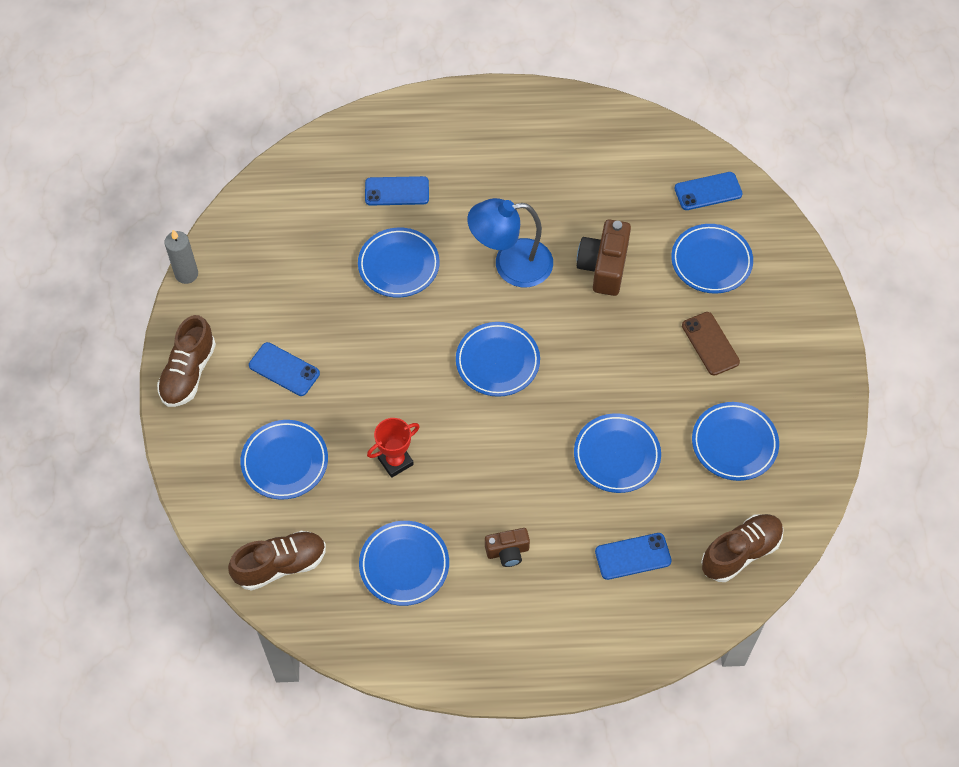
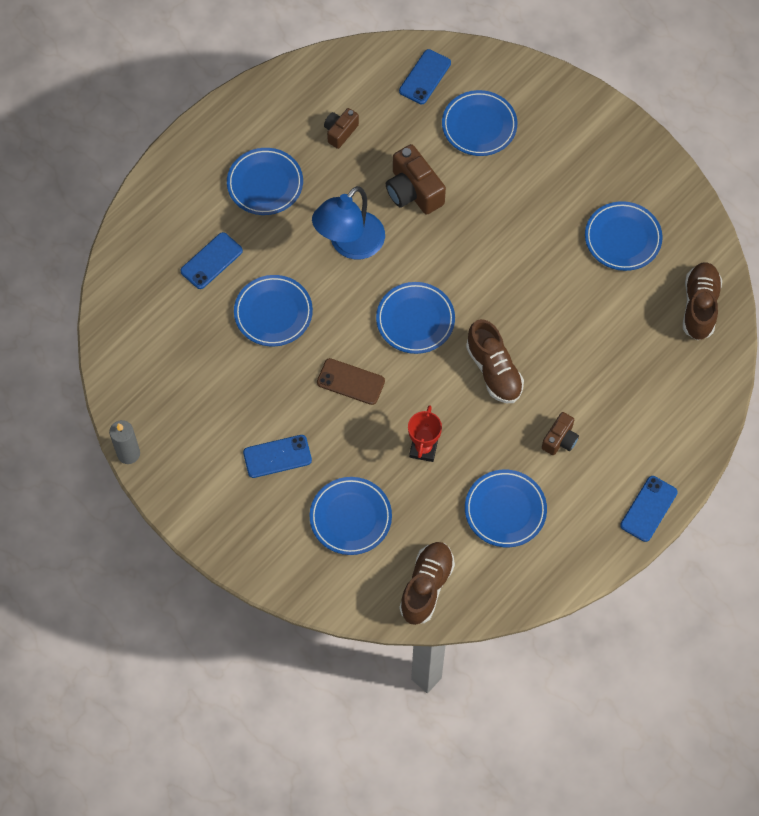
camera: 45 degrees left, 5 degrees up
brown shoe [157,315,216,407] -> brown shoe moved to [466,319,524,403]
blue plate [574,414,661,493] -> blue plate moved to [227,148,303,215]
blue phone [595,533,672,580] -> blue phone moved to [620,476,678,542]
brown phone [682,312,740,376] -> brown phone moved to [317,358,385,405]
none -> brown camera [324,108,359,149]

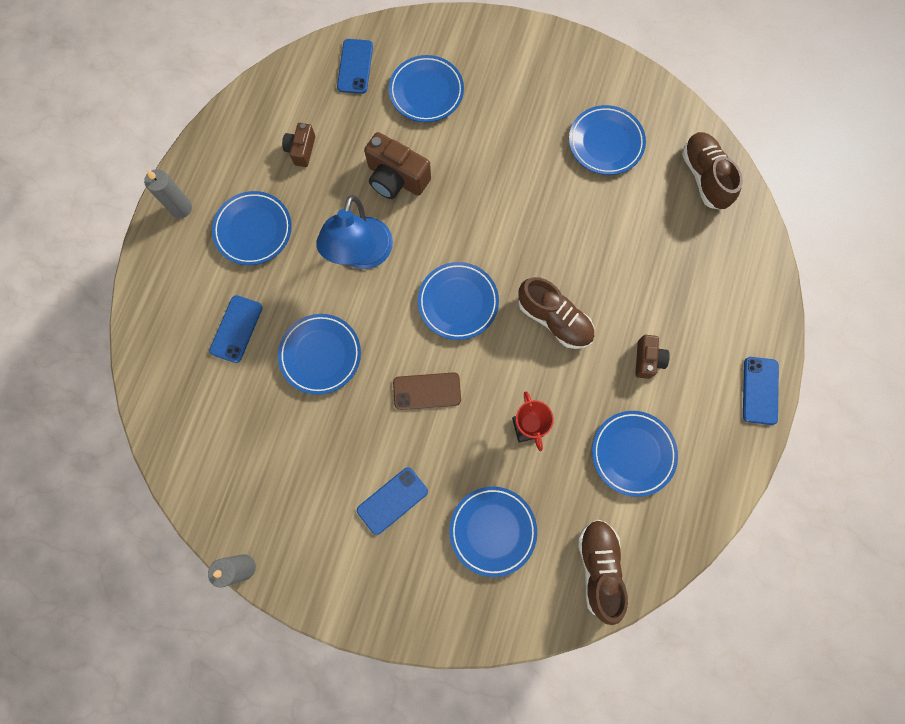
camera: 25 degrees left, 10 degrees up
none -> grey candle [144,169,192,218]

